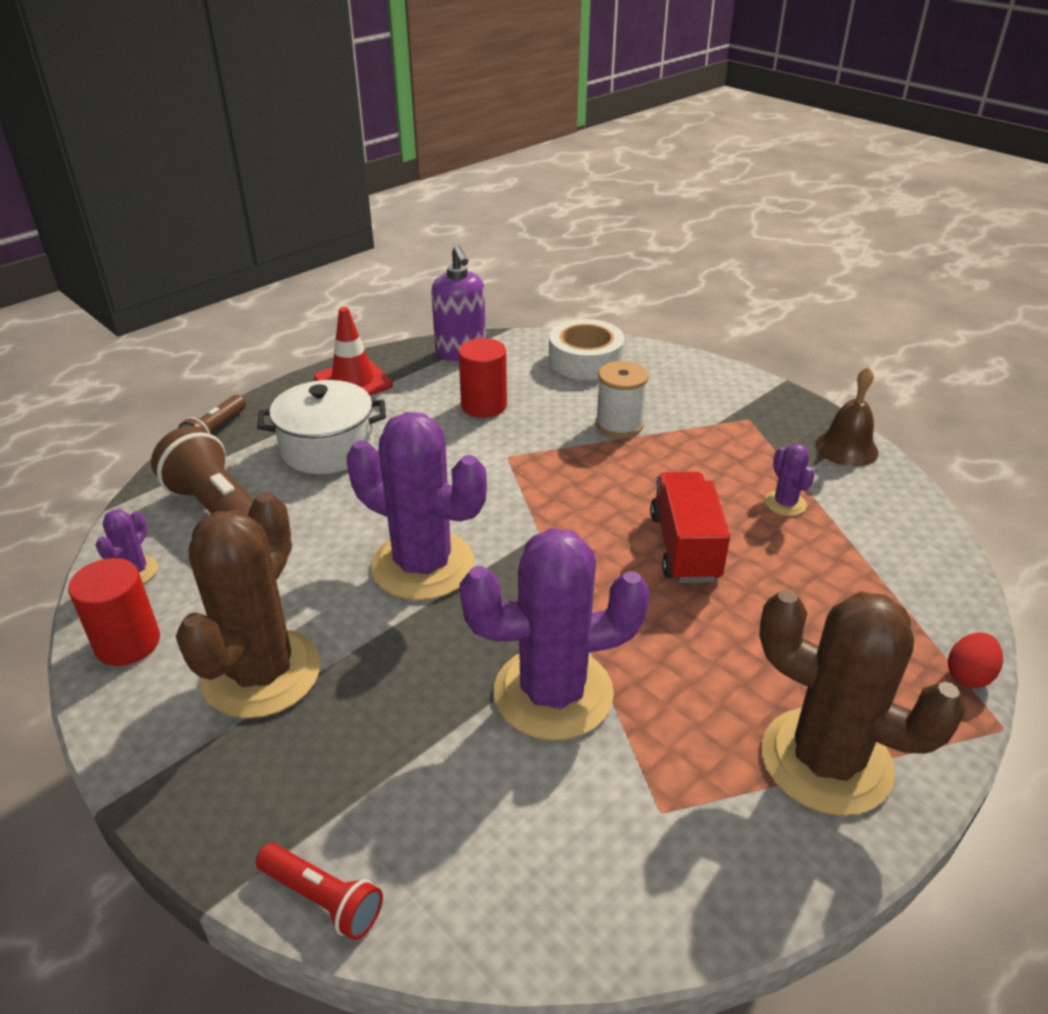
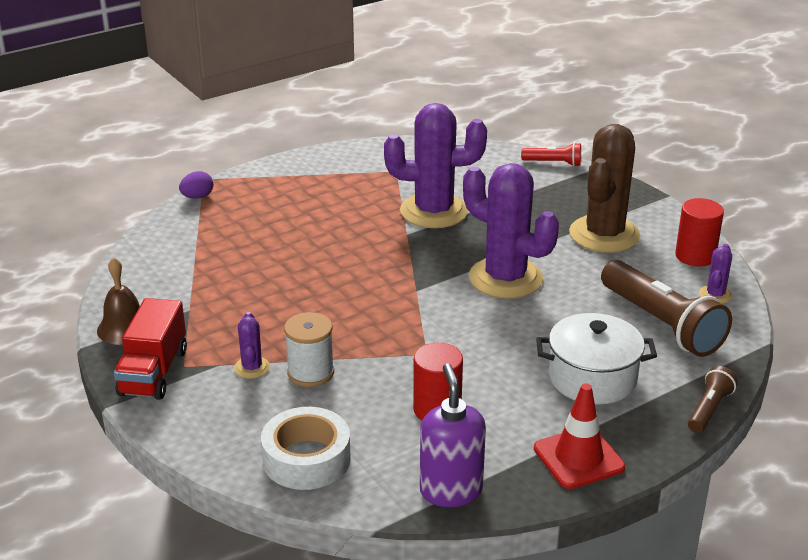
camera: 170 degrees left, 5 degrees down
red flashlight [256,843,383,940] -> red flashlight turned 150 degrees clockwise [521,142,581,167]
red truck [650,472,730,583] -> red truck moved to [114,298,187,400]
brown cactus [759,590,966,816] -> none
purple cactus [764,444,815,516] -> purple cactus moved to [234,312,270,379]
red egg [948,632,1003,688] -> purple egg [179,171,213,199]

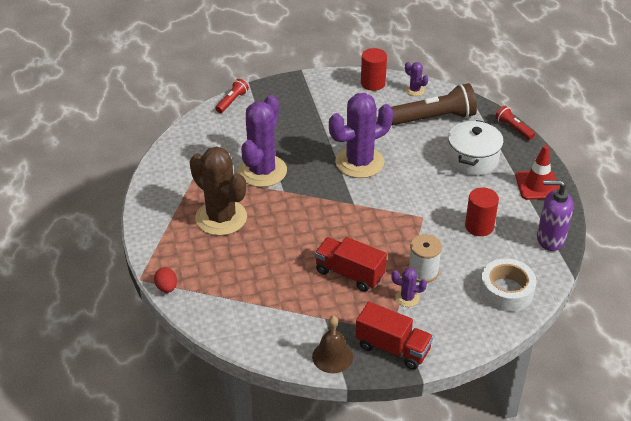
camera: 70 degrees left, 10 degrees up
purple egg [179,171,213,199] -> red egg [154,267,177,293]
brown cactus [569,124,640,253] -> brown cactus moved to [190,146,247,236]
brown flashlight [688,366,738,433] -> red flashlight [495,106,535,140]
none -> red truck [315,237,387,292]

